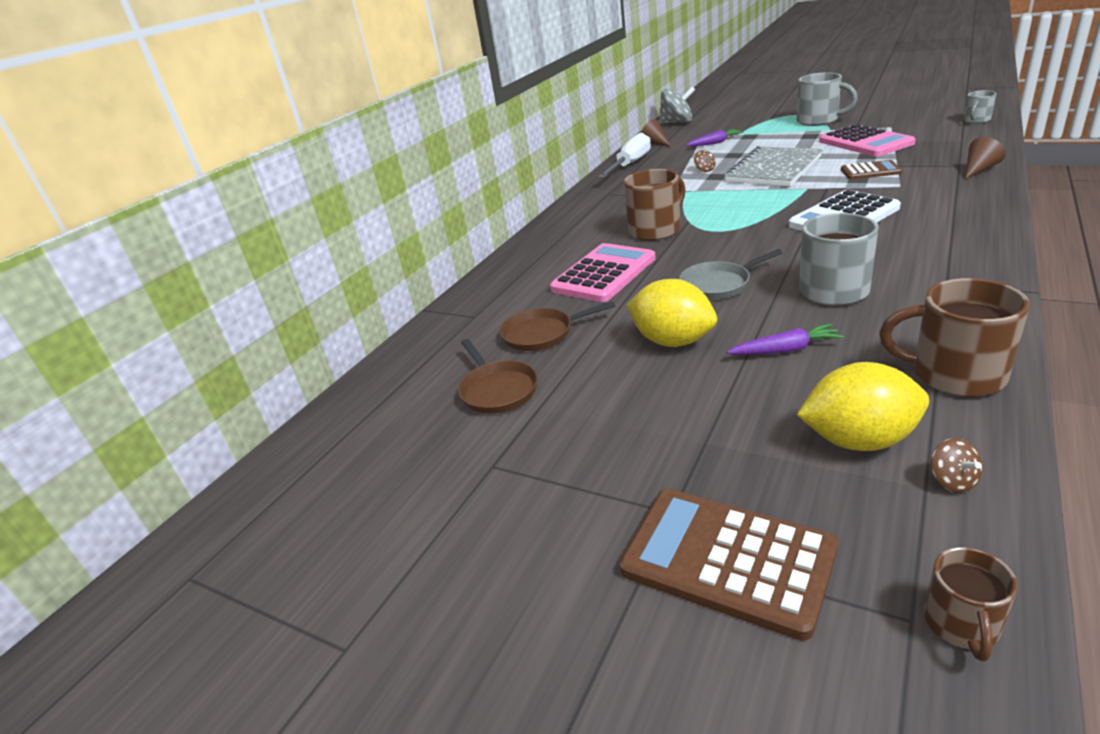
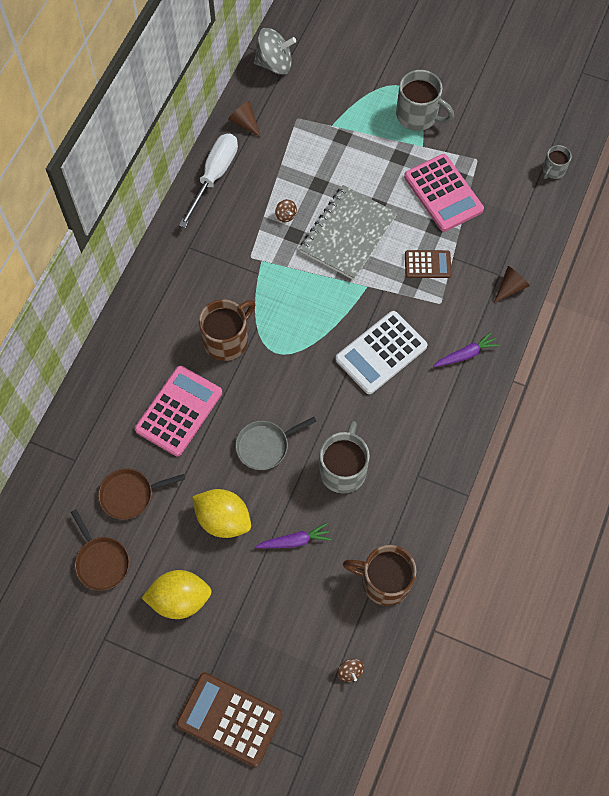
camera: 10 degrees left, 35 degrees up
purple carrot [686,129,744,146] -> purple carrot moved to [433,332,500,367]
yellow lemon [797,362,929,451] -> yellow lemon moved to [142,570,212,619]
brown mug [923,547,1018,662] -> none

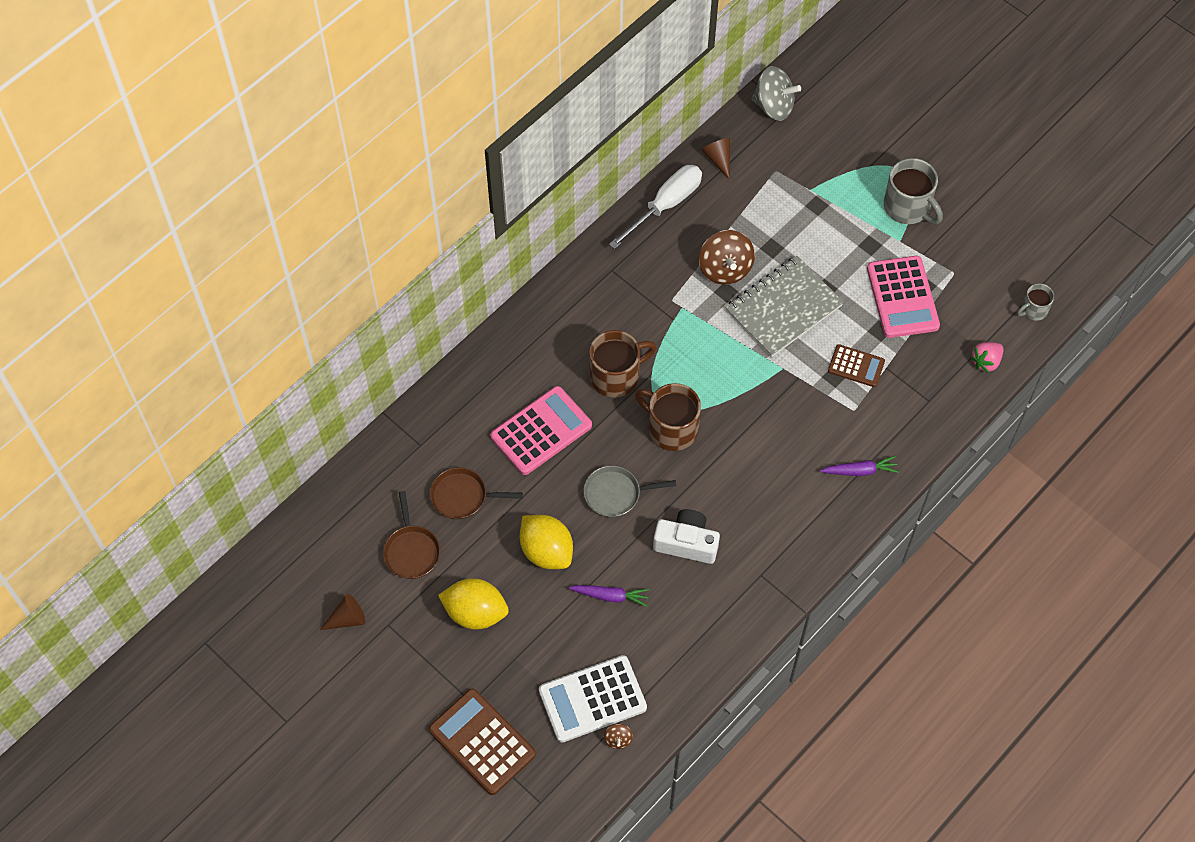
camera: 20 degrees right, 5 degrees down
brown spinning top [275,199,297,222] -> brown spinning top [699,230,755,285], size x2.21
grey mug [319,421,370,494] -> white camera [653,509,720,564]
white calculator [336,311,427,394] -> white calculator moved to [539,655,647,742]
brown mug [343,545,417,606] -> brown mug moved to [635,383,701,451]
brown cone [494,266,530,303] -> brown cone moved to [320,594,365,630]
none -> pink strawberry [970,342,1003,373]

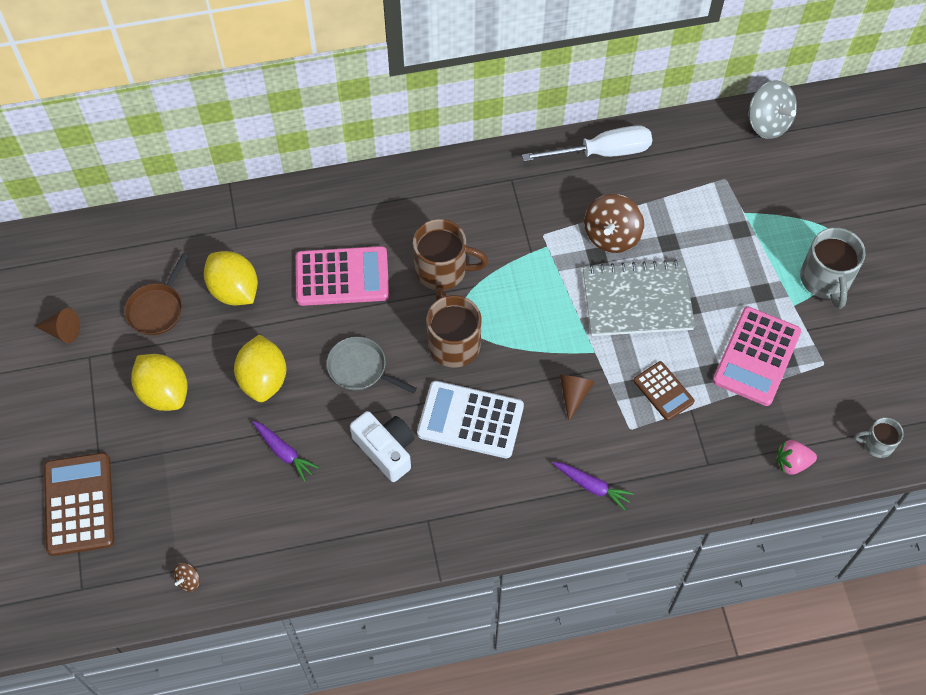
camera: 35 degrees right, 0 degrees up
brown pan [430,468,523,519] -> yellow lemon [204,251,258,305]
white calculator [539,655,647,742] -> white calculator moved to [417,381,524,458]
brown cone [701,138,730,179] -> brown cone moved to [560,375,594,421]

